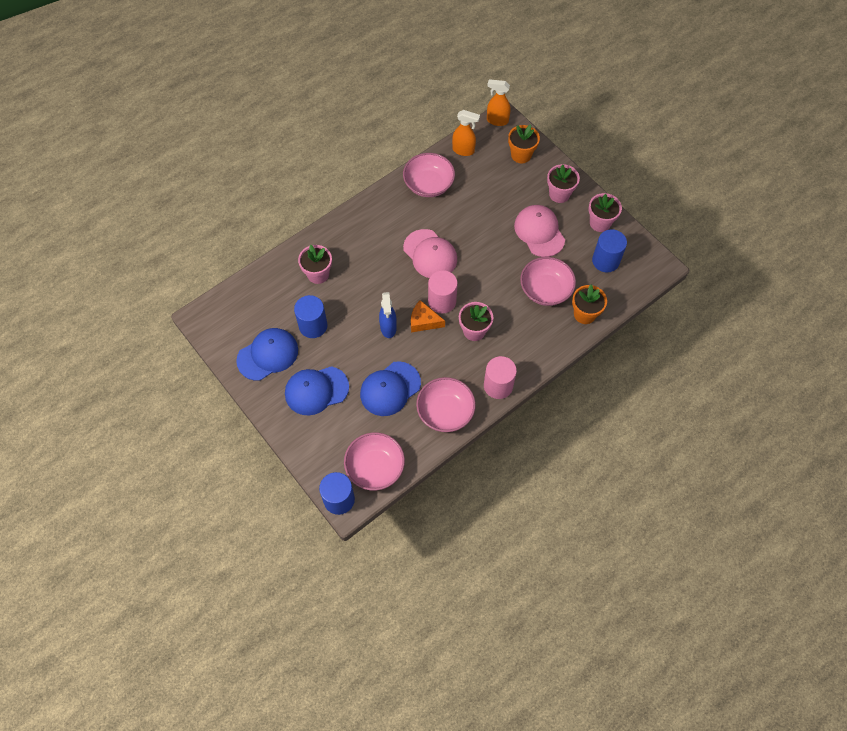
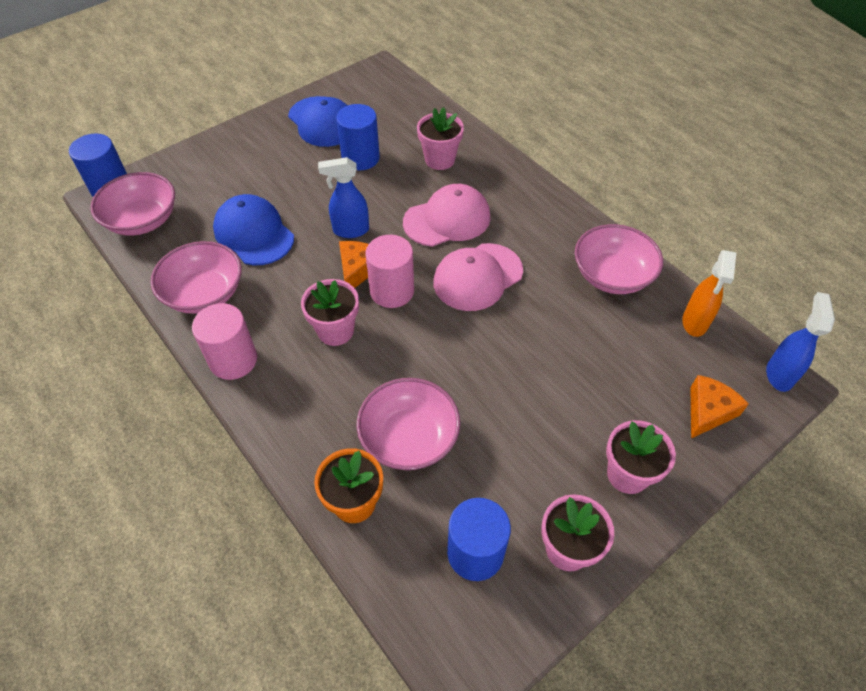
camera: 90 degrees right, 10 degrees down
blue cap [285,366,349,415] -> none
orange spray bottle [487,79,510,126] -> blue spray bottle [766,292,835,392]
orange flower pot [508,124,540,163] -> orange cheese [690,375,749,439]
pink cap [514,205,565,257] -> pink cap moved to [403,184,491,247]

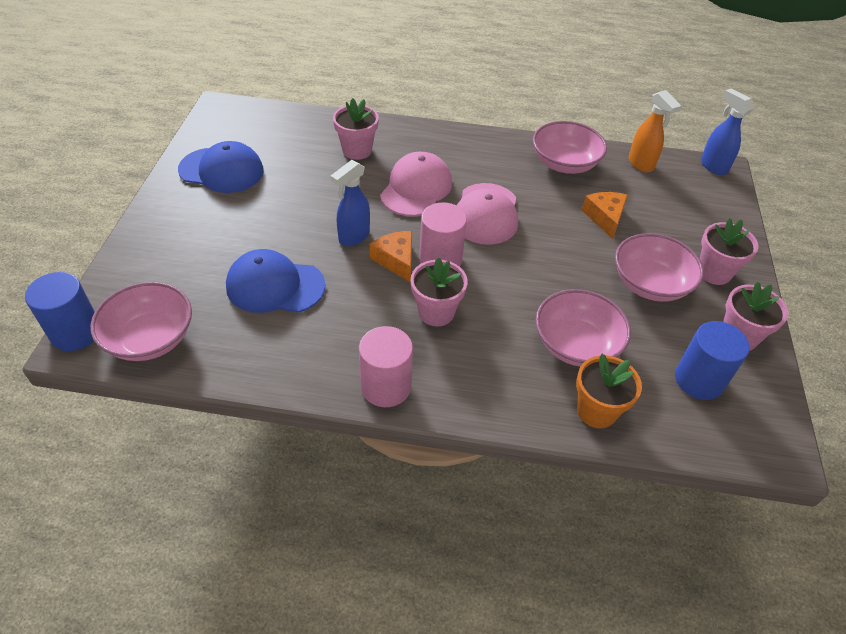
camera: 45 degrees left, 5 degrees down
pink bowl [150,241,242,314] -> pink bowl moved to [615,233,704,302]
blue cylinder [336,104,380,170] -> none
orange cheese [690,375,749,439] -> orange cheese moved to [582,192,628,239]

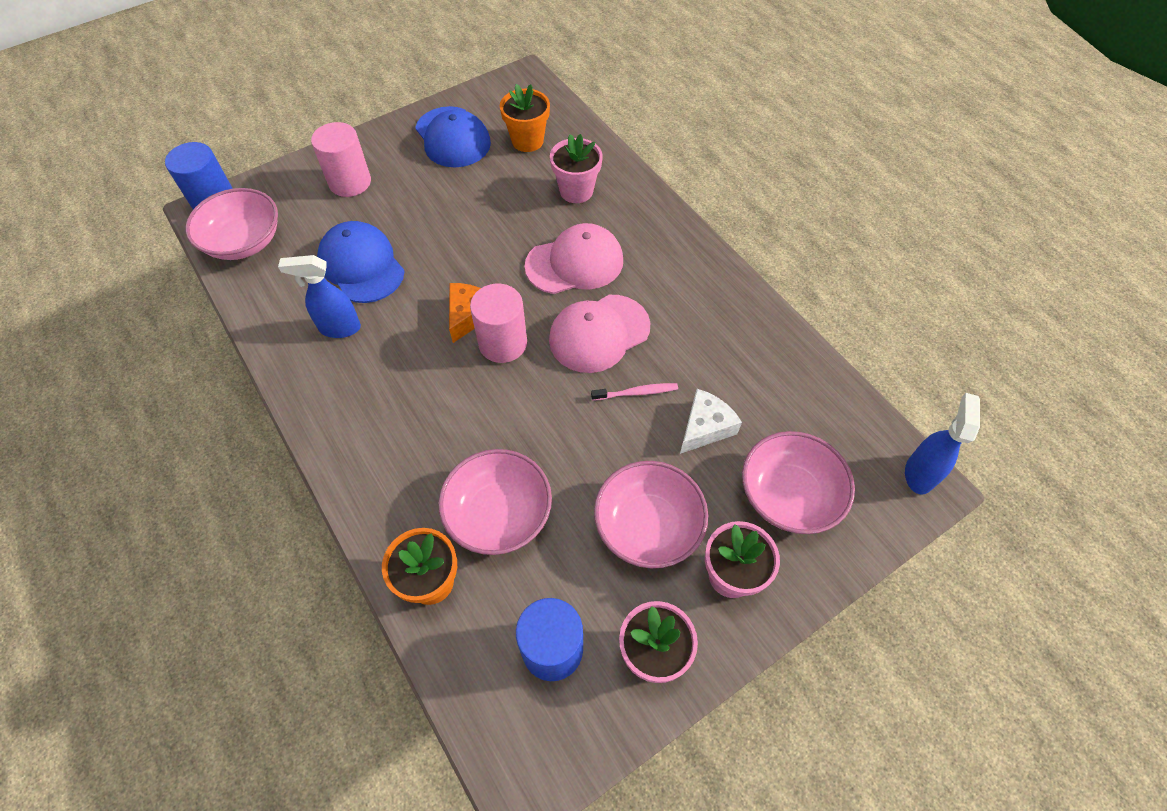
camera: 50 degrees right, 10 degrees up
blue spray bottle [331,160,370,246] -> blue spray bottle moved to [278,255,361,338]
pink cylinder [359,326,413,407] -> pink cylinder moved to [311,122,371,197]
pink flower pot [411,257,468,327] -> none
pink bowl [533,121,607,174] -> pink bowl moved to [742,431,855,534]
orange cheese [582,192,628,239] -> white cheese [680,389,742,454]
orange spray bottle [629,90,681,172] -> none
none -> orange flower pot [500,84,550,152]
none -> pink toothbrush [591,383,678,401]

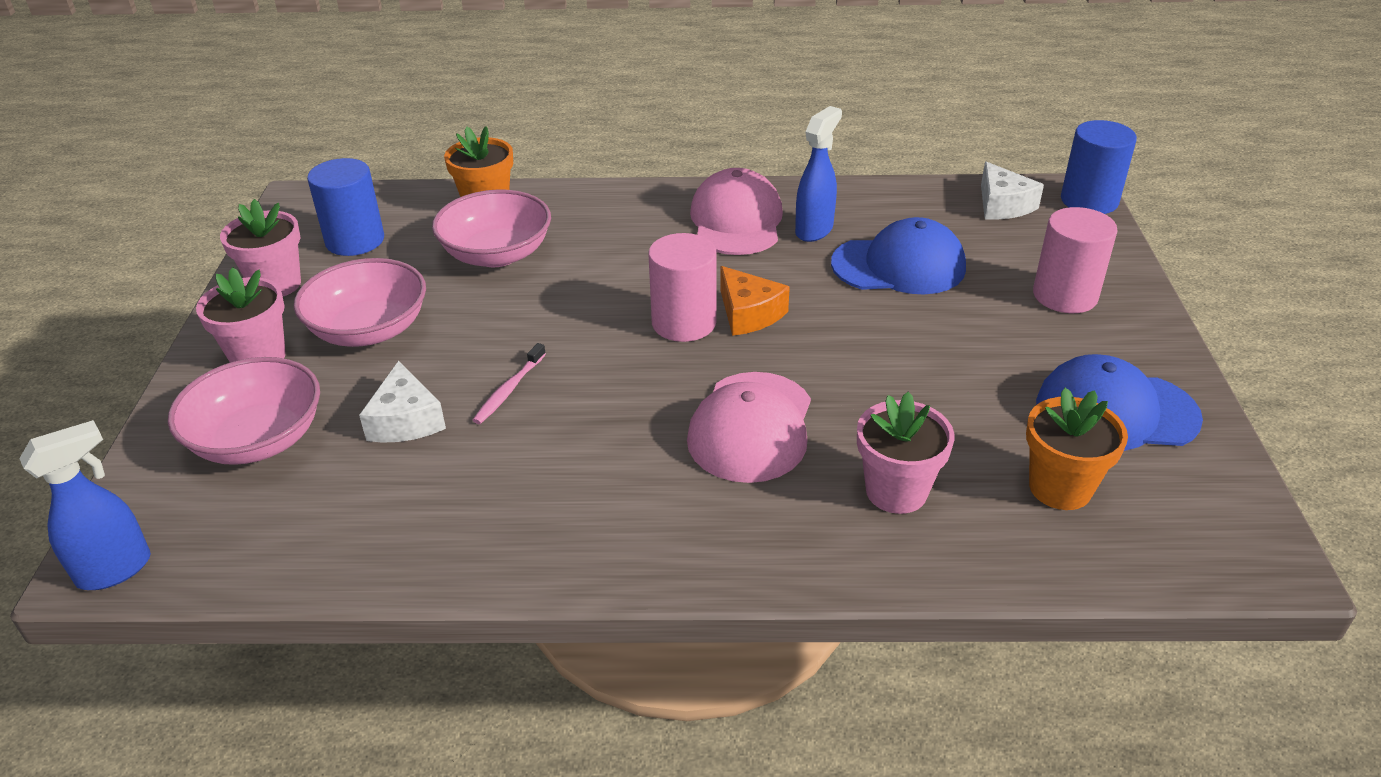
camera: 125 degrees right, 20 degrees down
pink bowl [185,188,278,260] -> white cheese [981,162,1044,220]
pink cap [549,295,650,373] -> pink cap moved to [690,168,783,255]
blue spray bottle [905,393,980,495] -> blue spray bottle turned 90 degrees counterclockwise [19,420,151,590]

